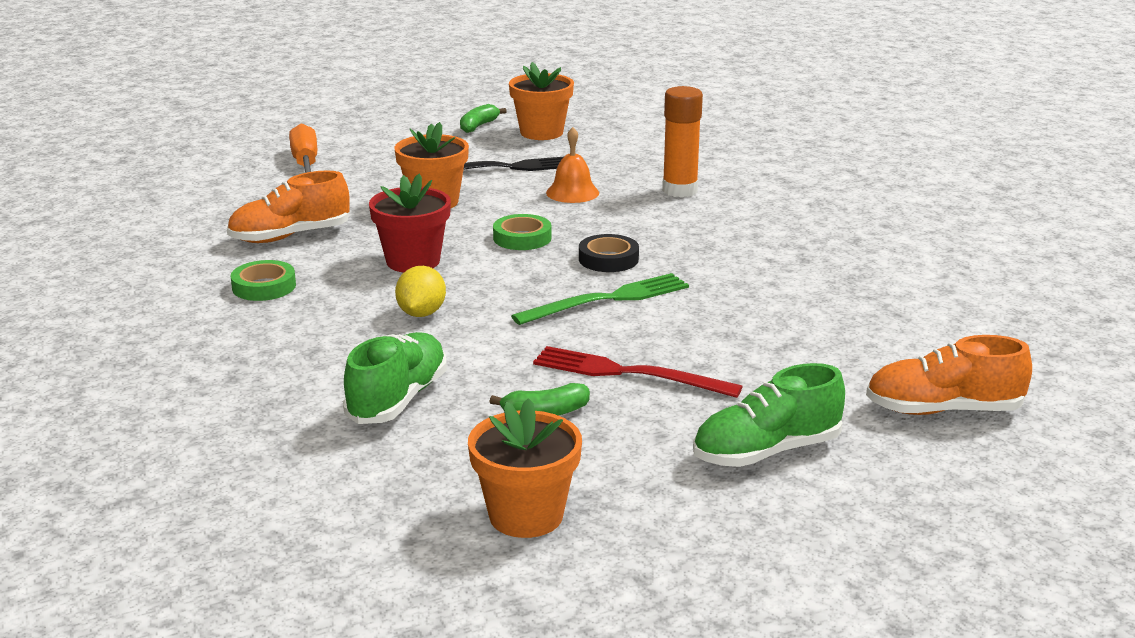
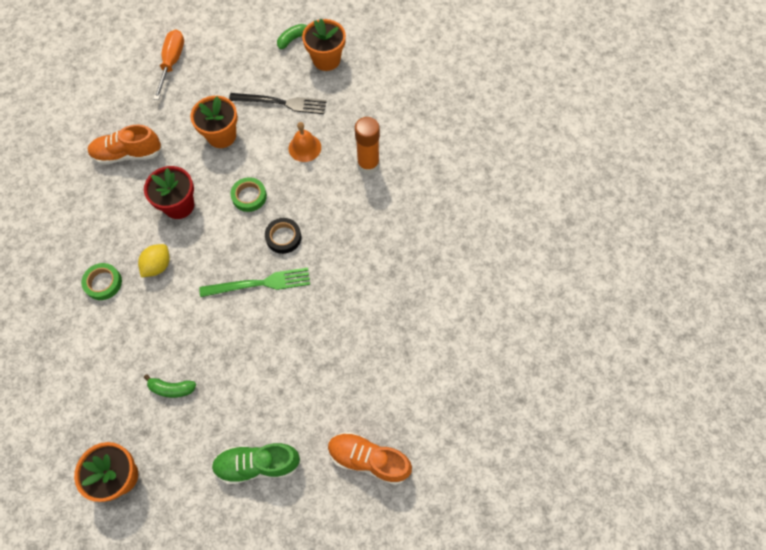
camera: 20 degrees right, 40 degrees up
green tape [231,260,296,301] -> green tape moved to [81,263,122,300]
green shoe [343,332,447,424] -> none
red fork [533,346,743,398] -> none

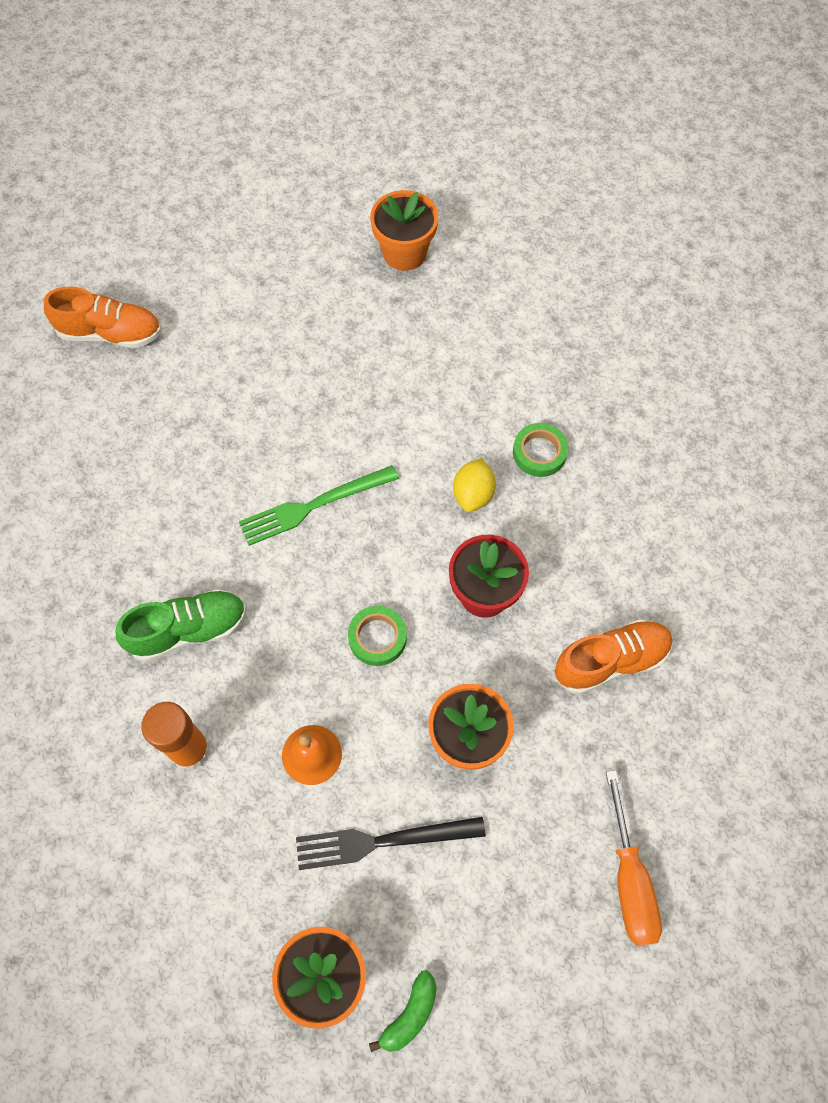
camera: 165 degrees right, 0 degrees up
green banana [144,375,196,398] -> none
green shoe [211,443,301,485] -> green shoe moved to [116,589,247,662]
black tape [265,218,301,254] -> none

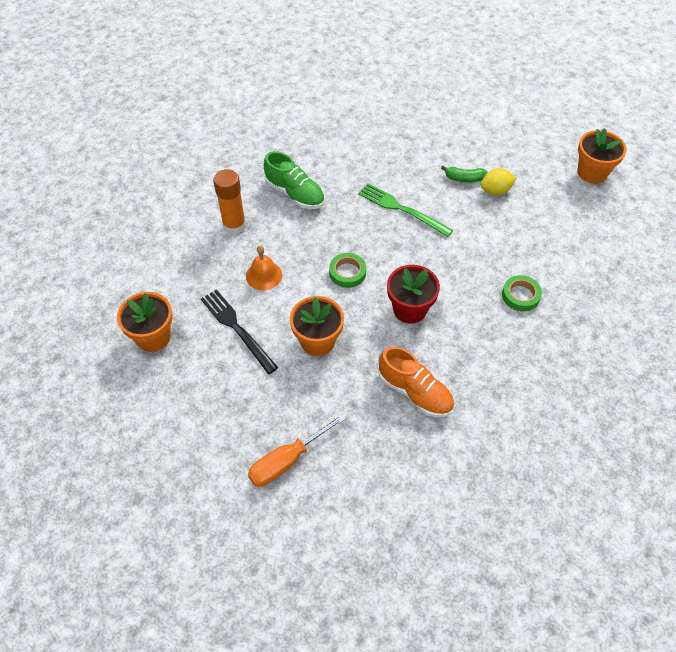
camera: 60 degrees right, 10 degrees down
orange shoe [44,287,161,348] -> none
green banana [369,970,437,1052] -> green banana moved to [441,166,487,182]
yellow lemon [453,458,496,512] -> yellow lemon moved to [481,168,516,195]

